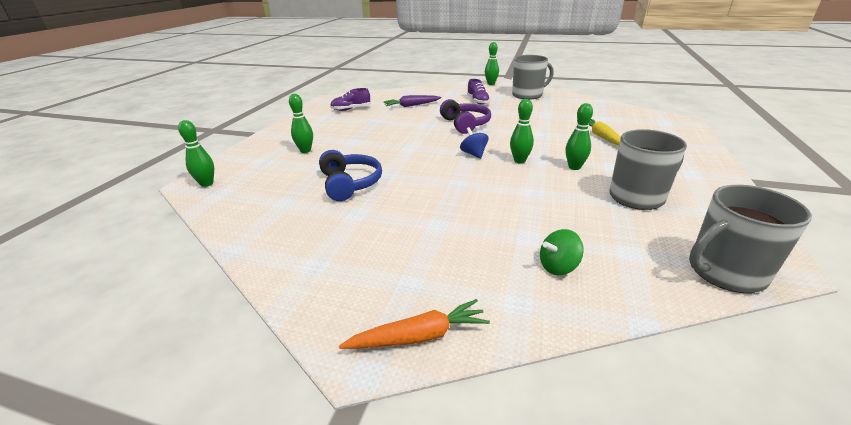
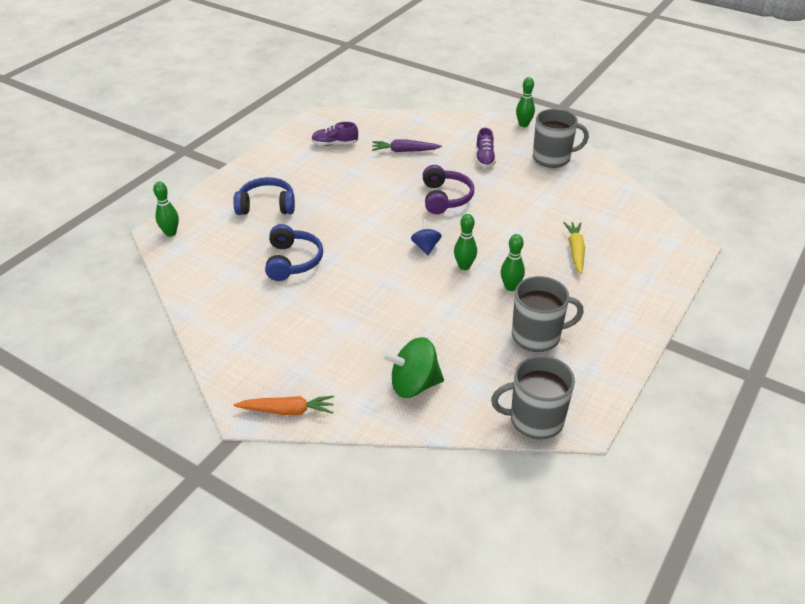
camera: 15 degrees right, 10 degrees up
green bowling pin [289,94,313,153] -> blue headphones [233,177,295,215]
green spinning top [540,229,584,275] -> green spinning top [382,337,444,398], size x1.72

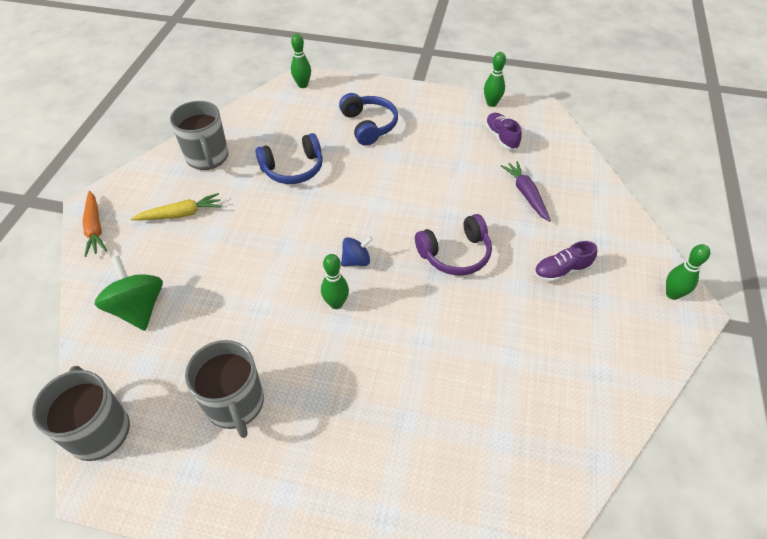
camera: 70 degrees right, 10 degrees up
green bowling pin [501,234,525,291] -> green bowling pin moved to [484,52,506,107]
grey mug [533,109,589,168] -> grey mug moved to [170,101,229,170]
yellow carrot [563,222,585,274] -> yellow carrot moved to [131,193,222,220]

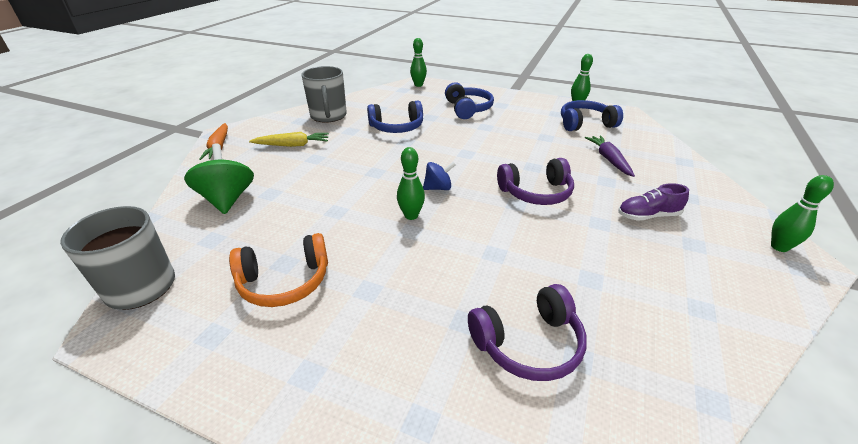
camera: 10 degrees right, 15 degrees down
grey mug [185,340,264,438] -> orange headphones [229,233,328,307]
purple shoe [485,113,522,150] -> blue headphones [561,100,623,131]
none -> purple headphones [468,284,587,381]

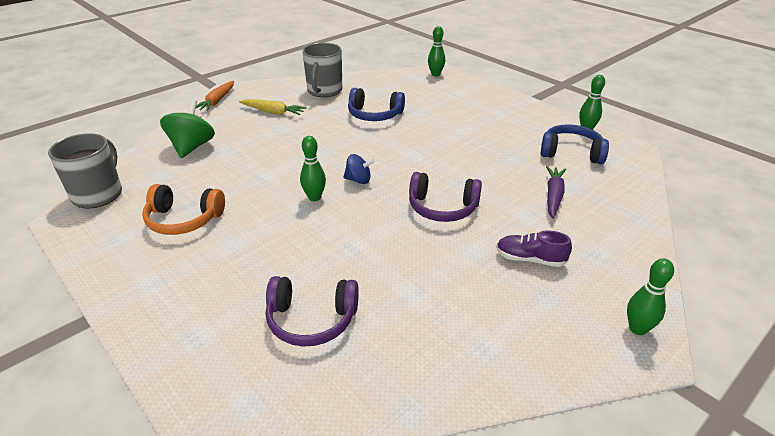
camera: 25 degrees right, 0 degrees up
blue headphones [445,82,494,119] -> none

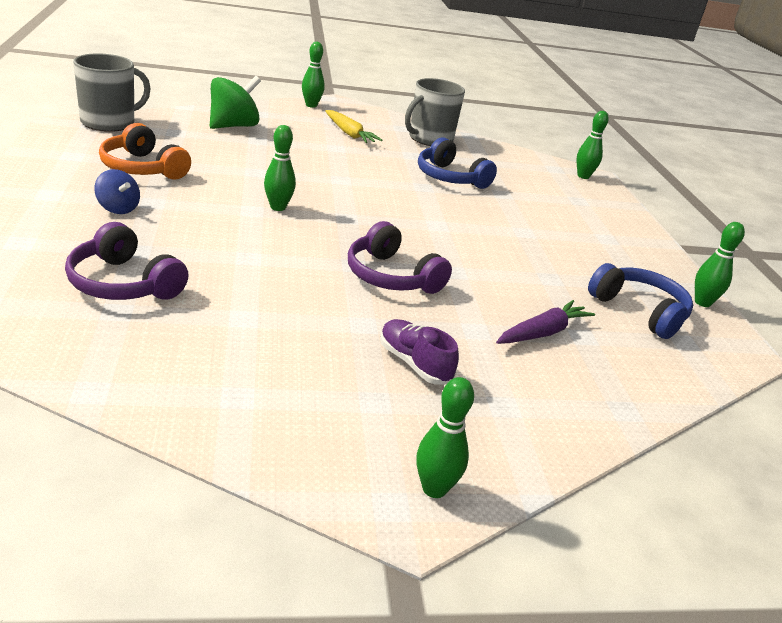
camera: 30 degrees right, 5 degrees down
orange carrot [196,81,234,111] -> green bowling pin [302,42,325,108]
blue spinning top [343,154,375,184] -> blue spinning top moved to [95,169,140,214]

